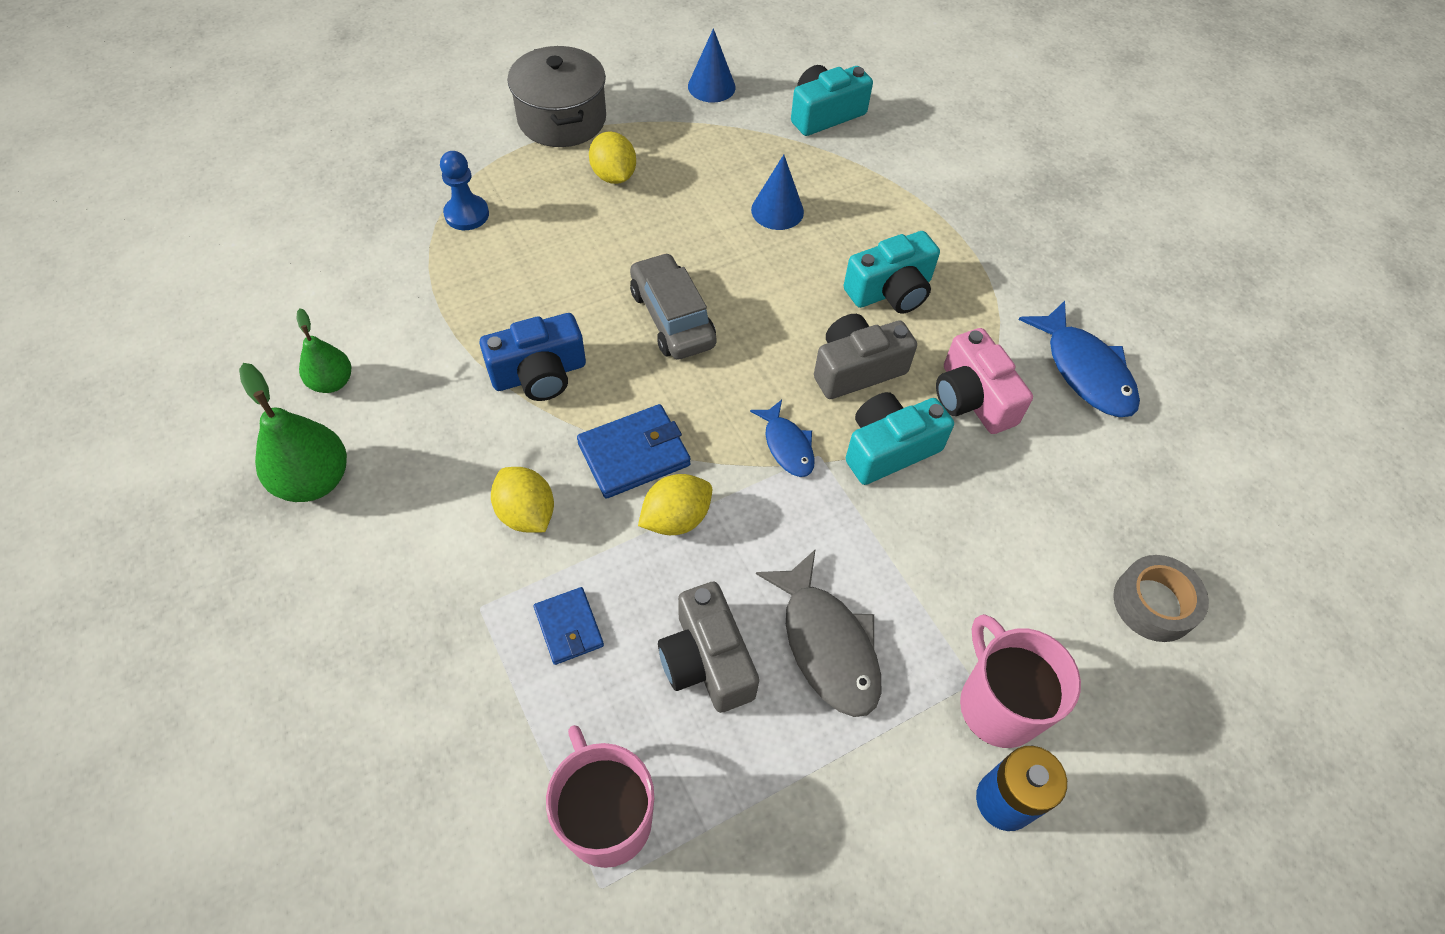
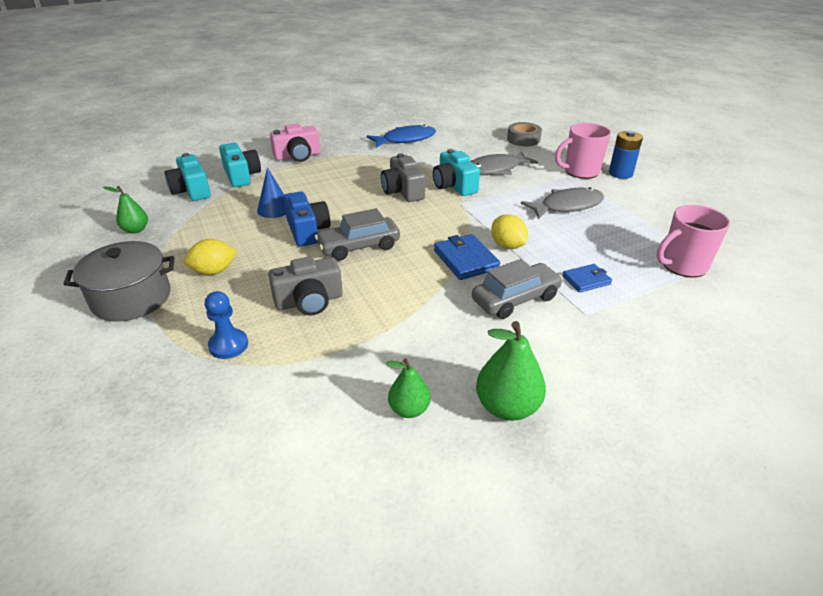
camera: 85 degrees left, 20 degrees down
blue camera [480,313,586,401] -> blue camera moved to [283,191,331,247]
yellow lemon [491,467,554,533] -> grey car [472,259,563,319]
grey camera [658,582,759,713] -> grey camera moved to [268,256,343,316]
blue cone [688,28,736,103] -> green pear [103,186,148,233]
blue fish [750,400,815,477] -> none
turquoise camera [843,231,940,314] -> turquoise camera moved to [219,143,261,187]
pink camera [936,328,1033,434] -> pink camera moved to [270,123,321,162]
none -> grey fish [471,151,538,175]

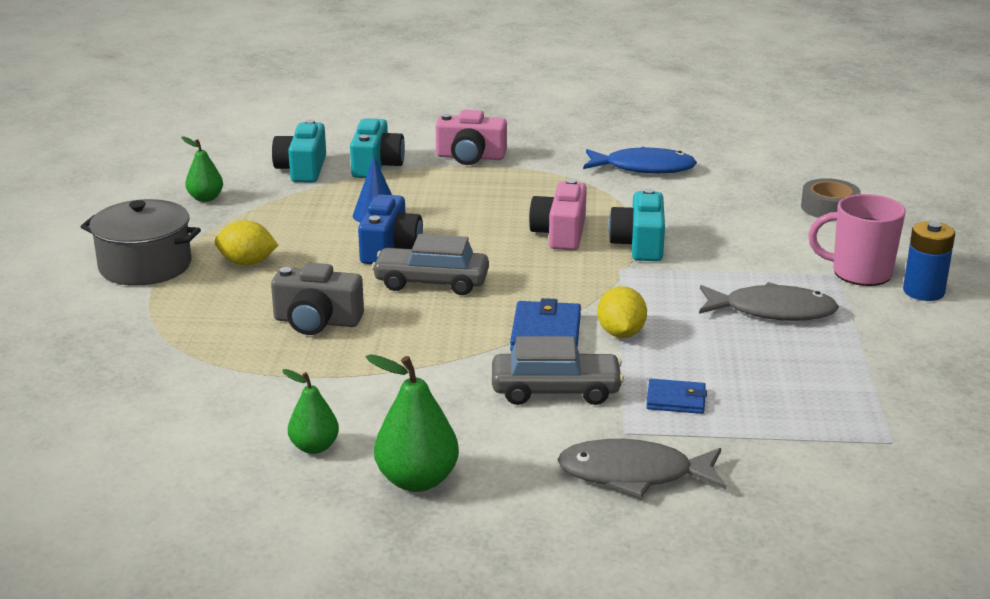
camera: 30 degrees right, 10 degrees down
blue pawn [205,291,248,359] -> none
grey camera [381,153,425,202] -> pink camera [529,179,587,250]
grey fish [471,151,538,175] -> grey fish moved to [557,439,726,498]
pink mug [657,205,730,278] -> none

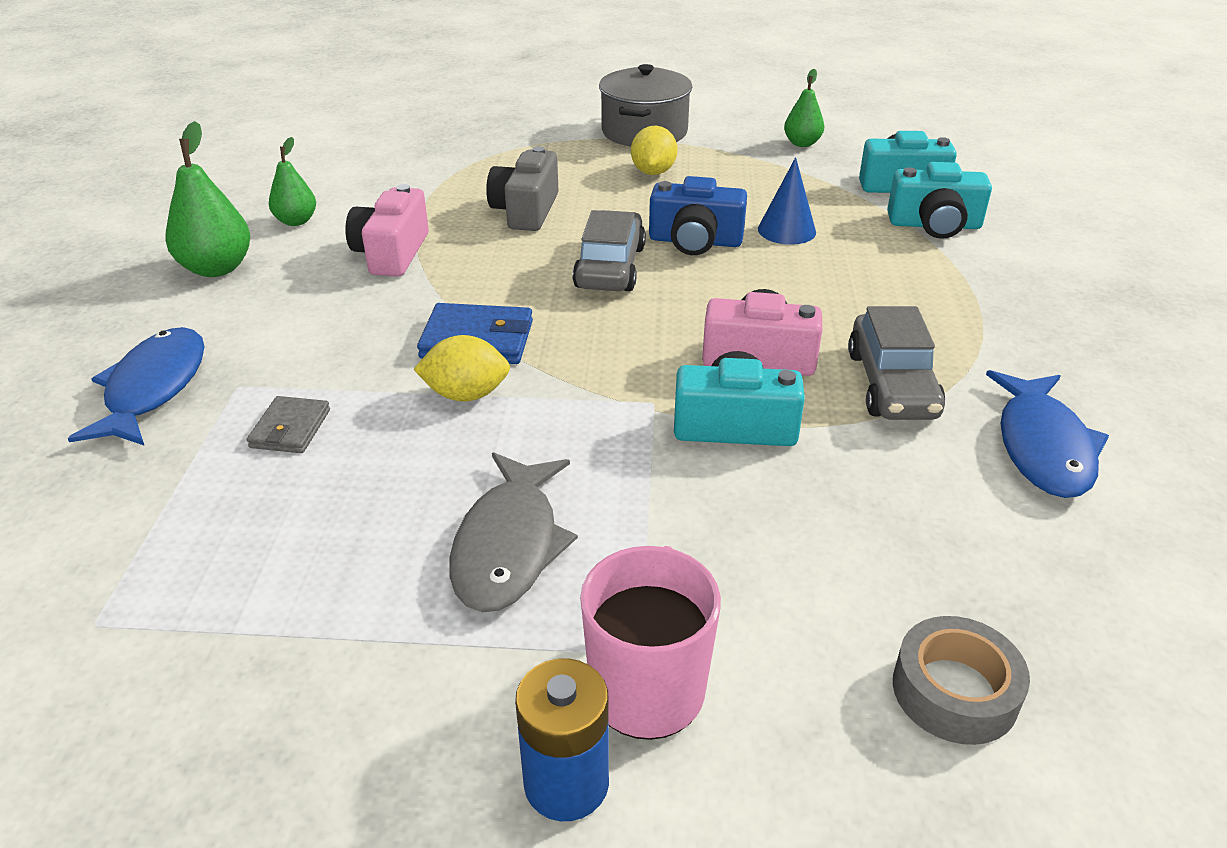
camera: 90 degrees right, 10 degrees up
pink camera [436,110,507,165] -> pink camera moved to [345,184,429,277]
grey car [492,336,624,405] -> grey car moved to [848,306,945,420]
grey fish [557,439,726,498] -> blue fish [68,327,205,446]
blue wallet [646,379,707,414] -> grey wallet [247,396,330,453]

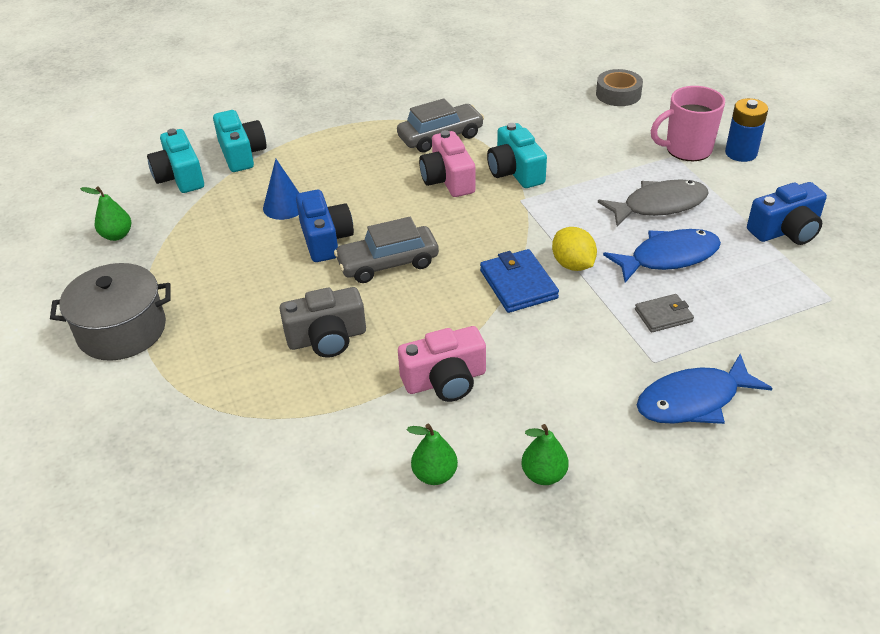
camera: 115 degrees left, 5 degrees up
green pear [165,121,251,277] -> green pear [522,424,569,485], size x0.63
yellow lemon [631,126,677,175] -> none
blue fish [986,370,1109,498] -> blue fish moved to [603,229,721,283]
none -> blue camera [747,182,827,245]

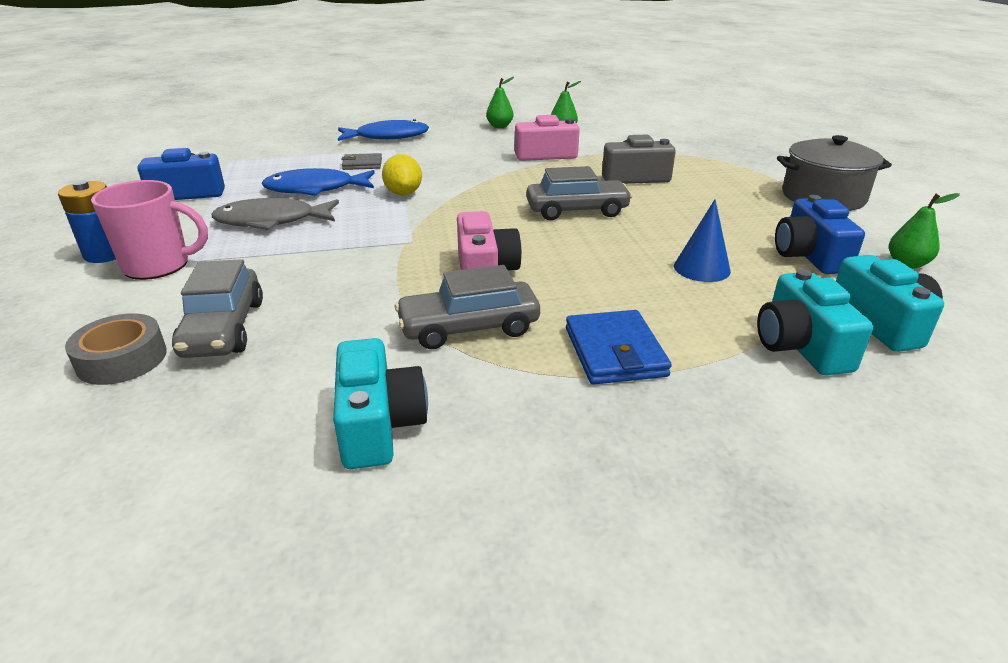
camera: 170 degrees left, 10 degrees down
blue camera [296,190,354,262] -> blue camera moved to [775,195,865,274]
blue wallet [480,249,559,313] -> blue wallet moved to [566,310,672,385]
turquoise camera [487,123,547,188] -> turquoise camera moved to [333,338,428,469]
none -> grey car [172,259,263,358]

